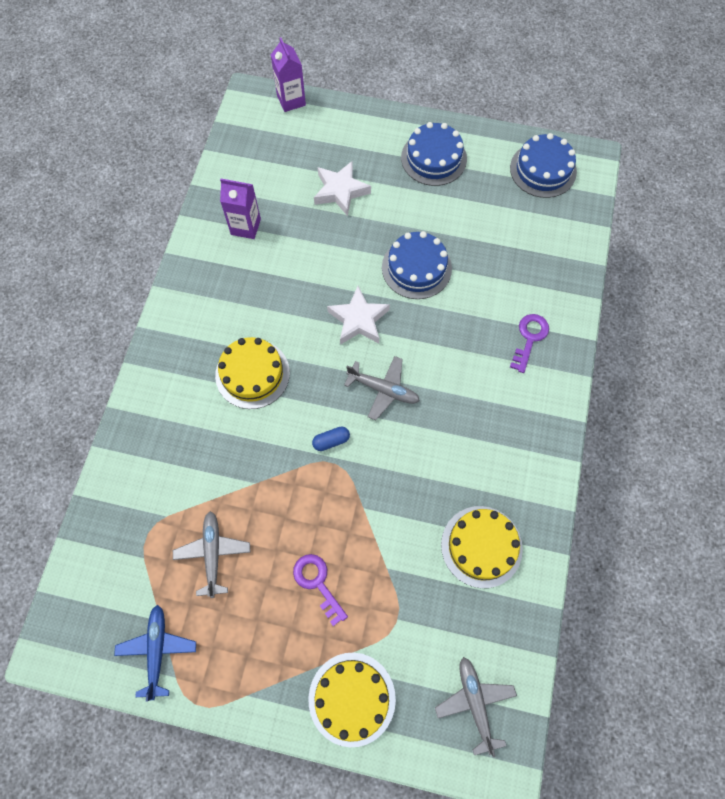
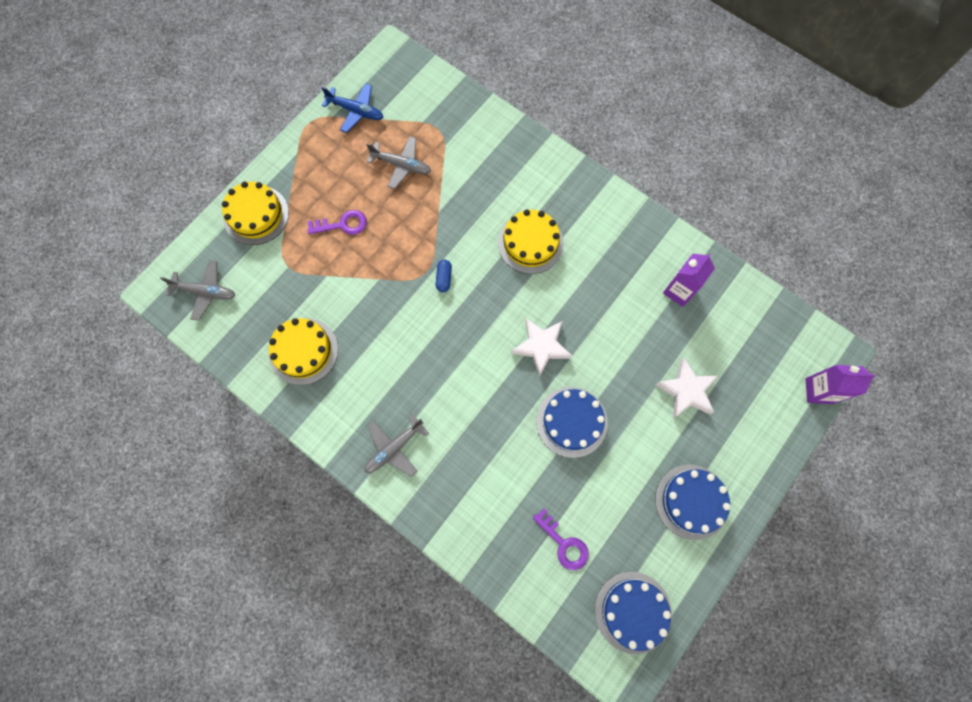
camera: 115 degrees right, 5 degrees up
grey plane [344,356,420,421] -> grey plane moved to [364,413,429,477]
purple key [510,314,549,373] -> purple key moved to [533,509,589,570]

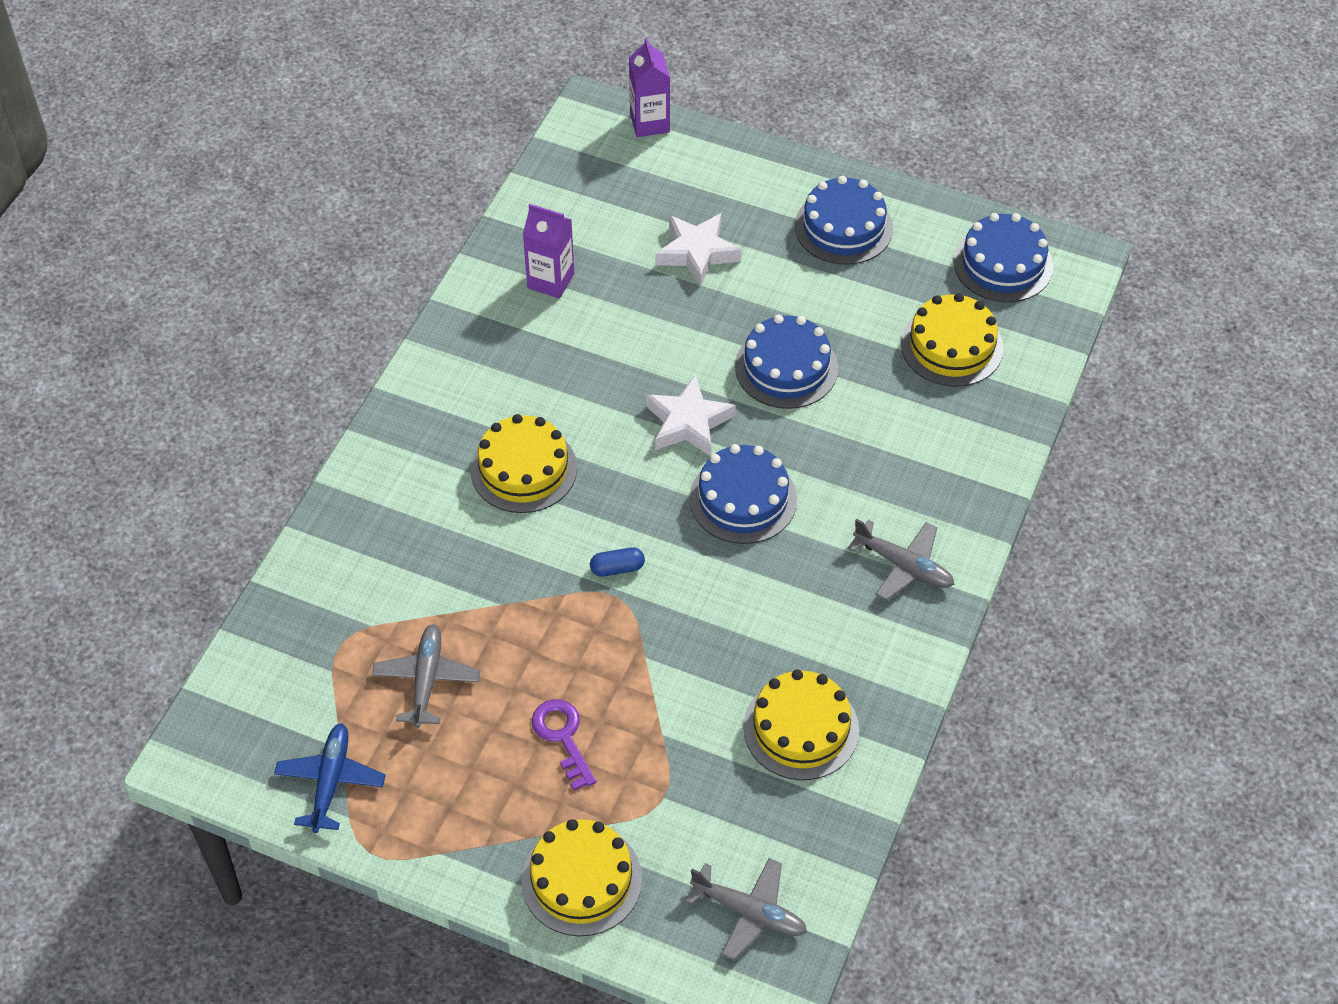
camera: 105 degrees left, 20 degrees down
grey plane [160,260,235,321] -> grey plane turned 120 degrees clockwise [685,858,807,960]
purple key [533,509,589,570] -> yellow cake [901,293,1004,387]
none -> blue cake [689,444,797,544]

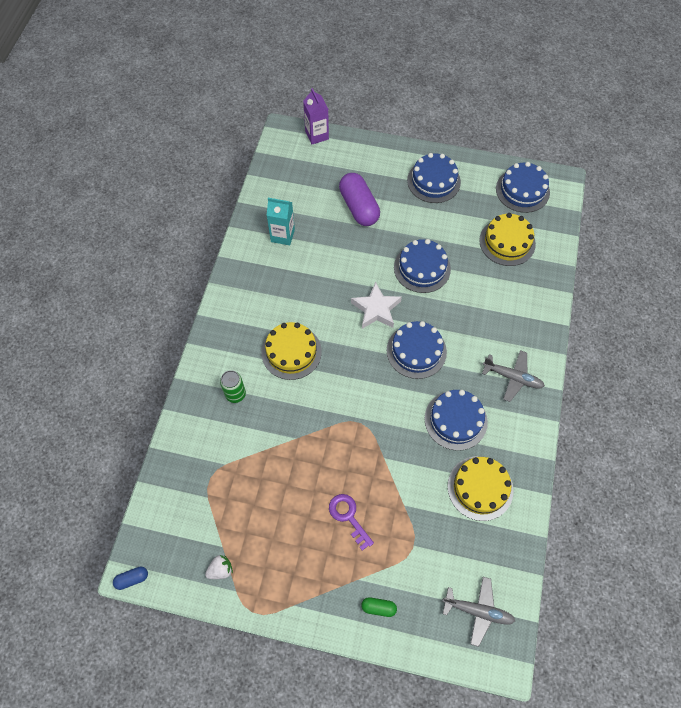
camera: 10 degrees left, 10 degrees up
blue plane [274,723,386,833] -> white strawberry [205,555,233,579]
grey plane [372,624,480,728] -> none
yellow cake [521,819,642,936] -> green capsule [361,597,397,617]
purple carton [523,204,574,298] -> turquoise carton [266,198,295,245]
blue capsule [590,547,645,577] -> blue capsule moved to [113,567,148,590]
white star [655,213,741,287] -> purple capsule [339,173,380,226]
none -> green can [220,370,246,403]
none -> blue cake [425,390,488,451]

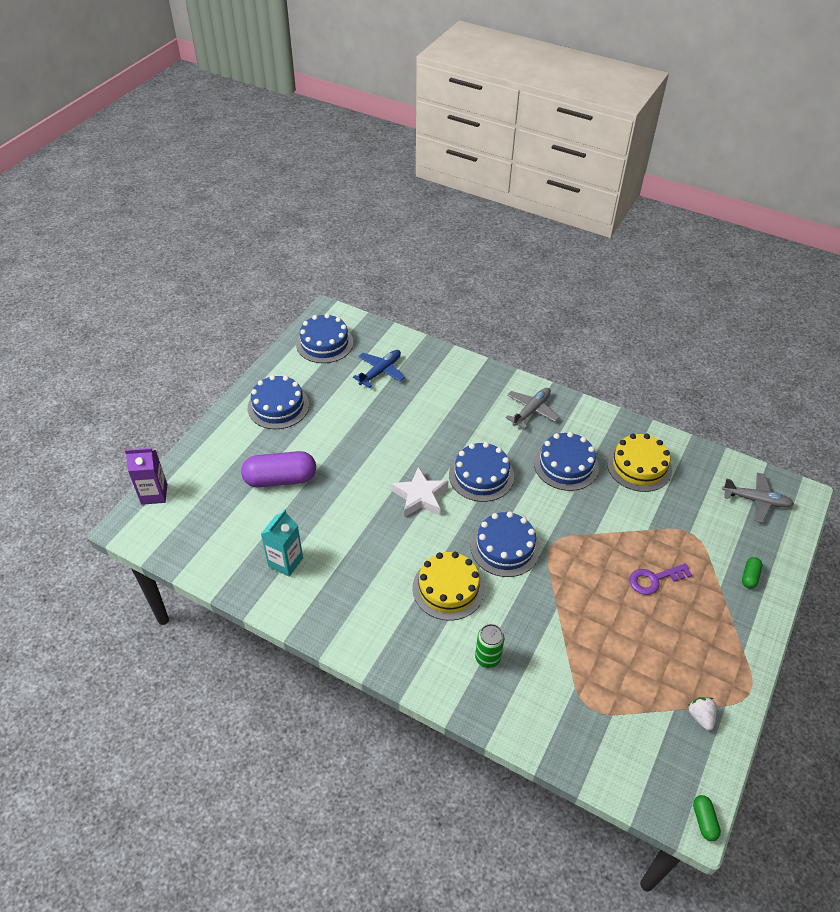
camera: 75 degrees left, 15 degrees down
blue capsule [113,567,148,590] -> green capsule [693,795,721,841]
blue cake [394,239,451,293] -> blue cake moved to [470,511,540,577]
grey plane [442,577,515,647] -> grey plane turned 75 degrees clockwise [722,473,794,523]
yellow cake [479,213,536,266] -> blue plane [353,350,405,388]

